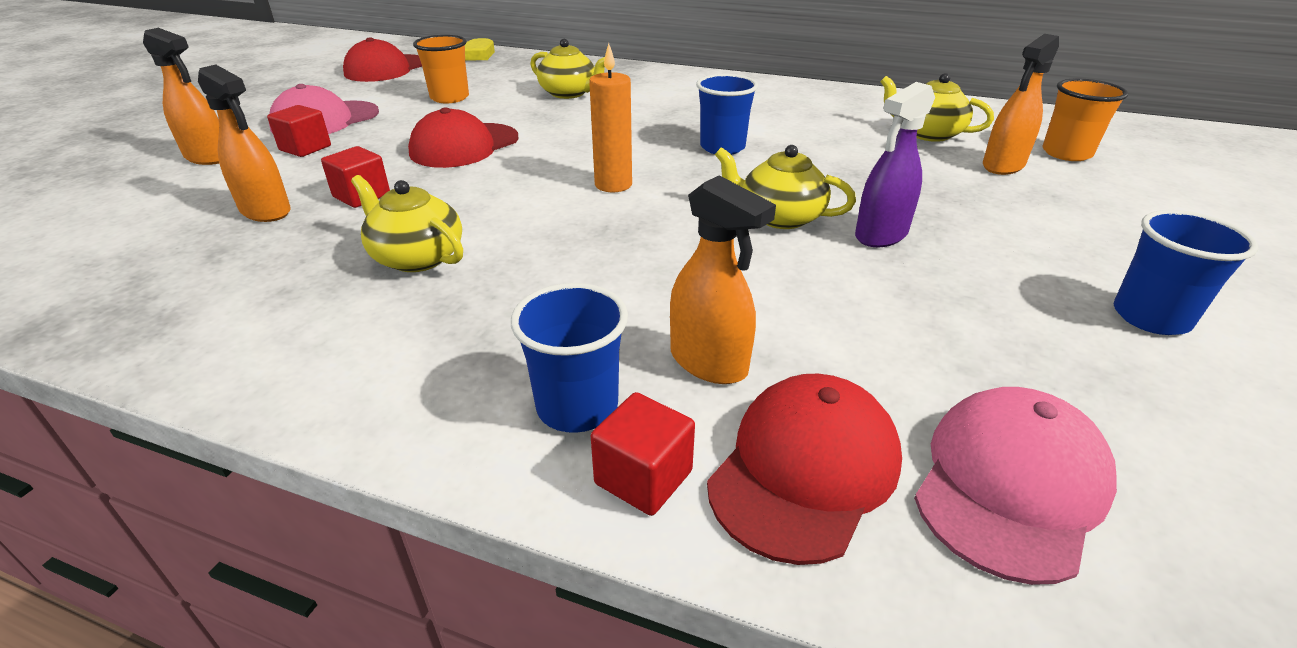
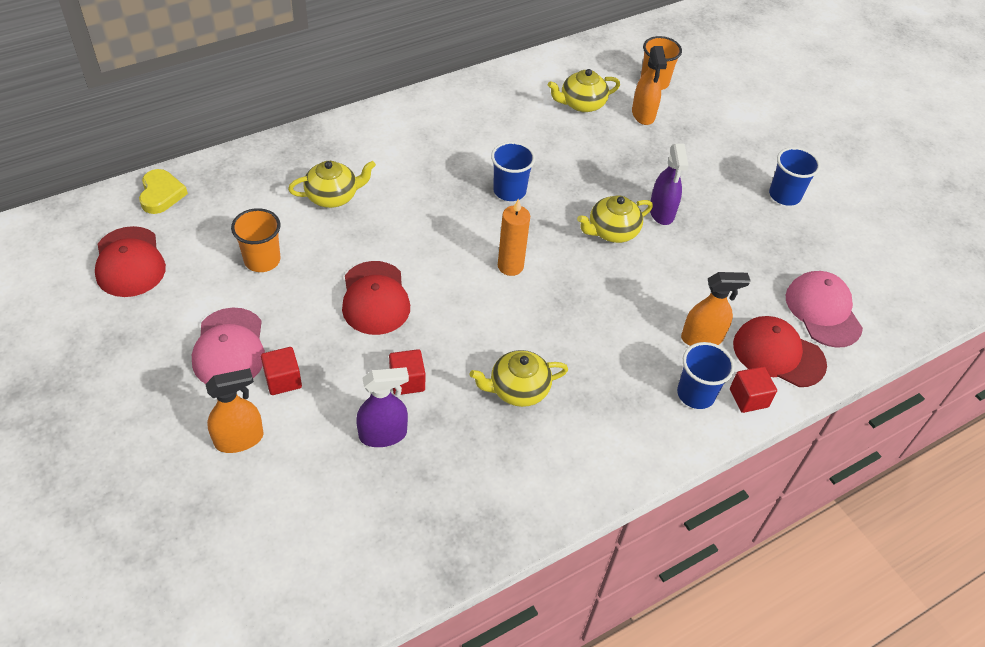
camera: 55 degrees left, 15 degrees up
orange spray bottle [198,65,291,222] -> purple spray bottle [356,367,409,447]
red cap [707,374,902,565] -> red cap turned 45 degrees counterclockwise [733,316,827,387]

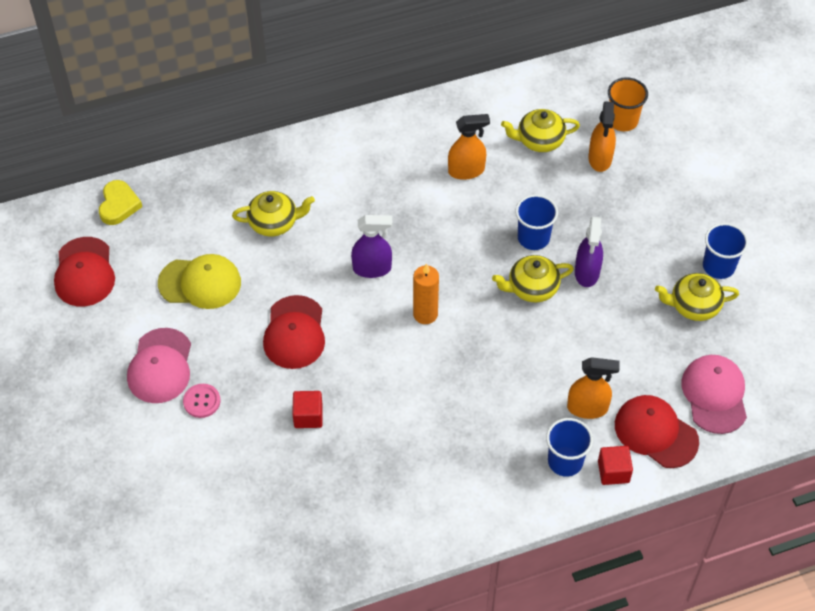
camera: 15 degrees right, 5 degrees up
orange spray bottle [205,368,264,453] -> orange spray bottle moved to [448,114,490,180]
orange cup [231,208,281,272] -> yellow cap [158,254,241,309]
red cube [261,347,302,395] -> pink button [183,384,220,418]
purple spray bottle [356,367,409,447] -> purple spray bottle moved to [351,215,393,278]
yellow teapot [469,350,568,407] -> yellow teapot moved to [655,273,739,321]
blue cup [491,142,535,201] -> blue cup moved to [515,194,558,250]

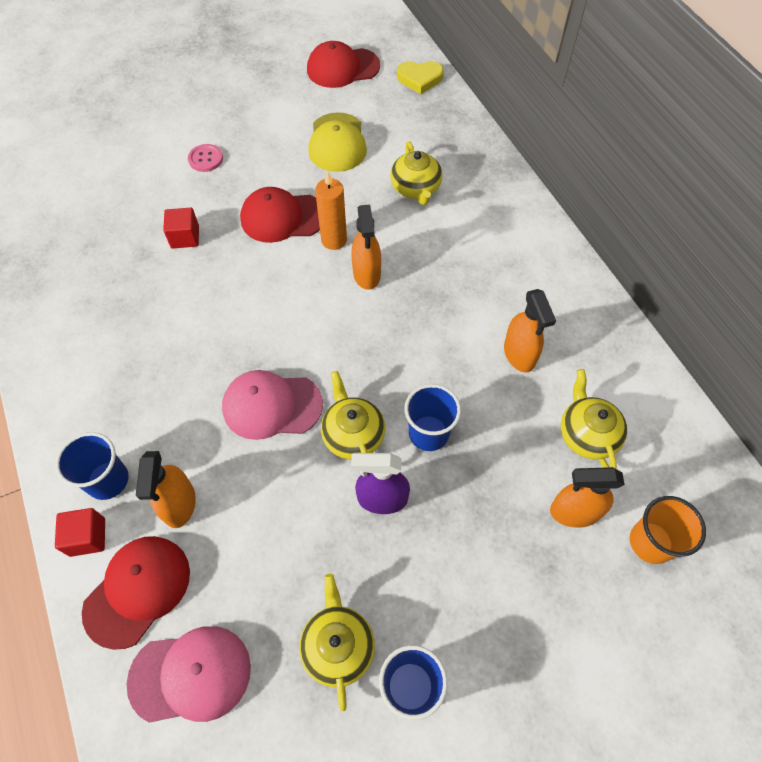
camera: 85 degrees right, 5 degrees up
pink cap [127,328,191,403] -> pink cap moved to [222,370,323,440]
purple spray bottle [351,215,393,278] -> orange spray bottle [351,205,381,290]
orange candle [413,263,439,324] -> orange candle moved to [315,171,347,250]

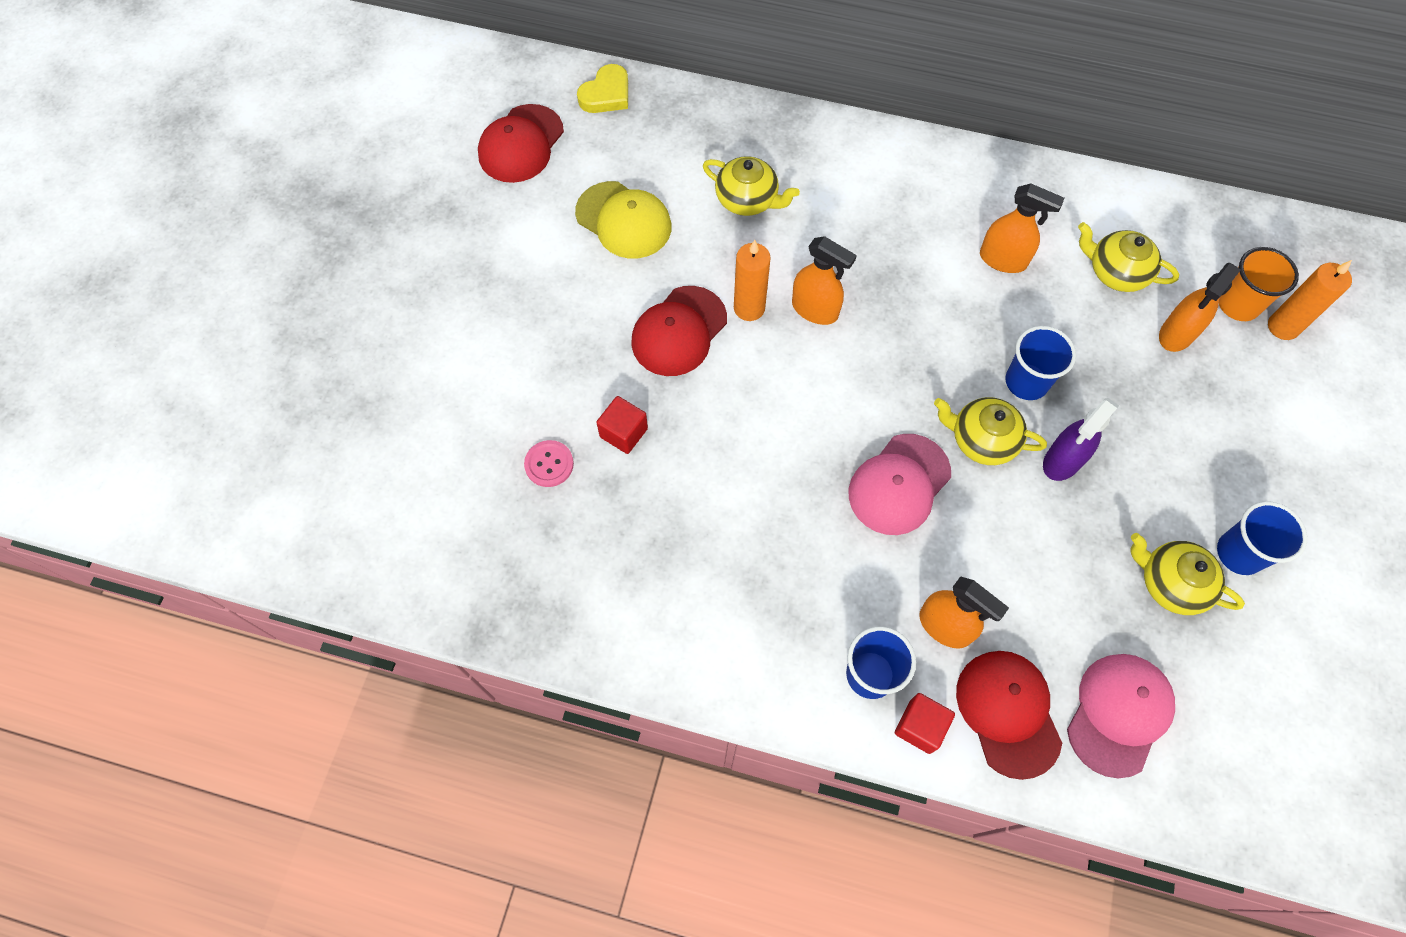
camera: 50 degrees left, 5 degrees up
pink button [188,144,223,172] -> pink button moved to [524,440,574,487]
none -> orange candle [1268,260,1352,340]

